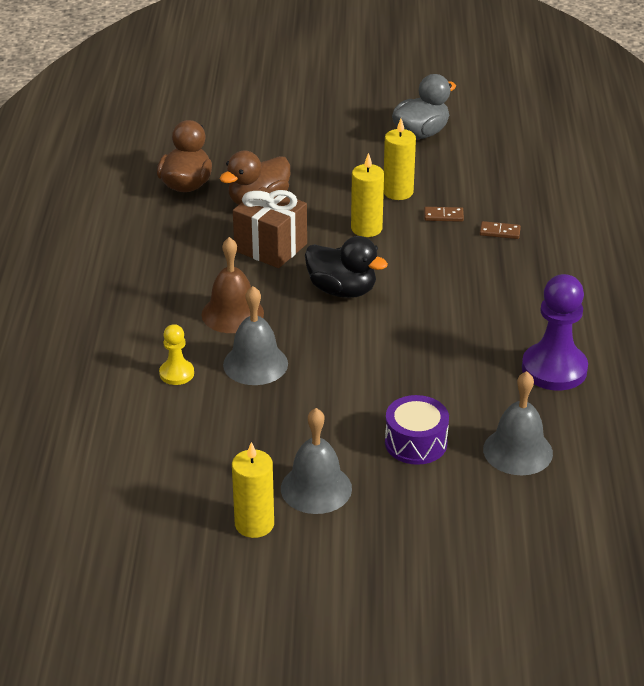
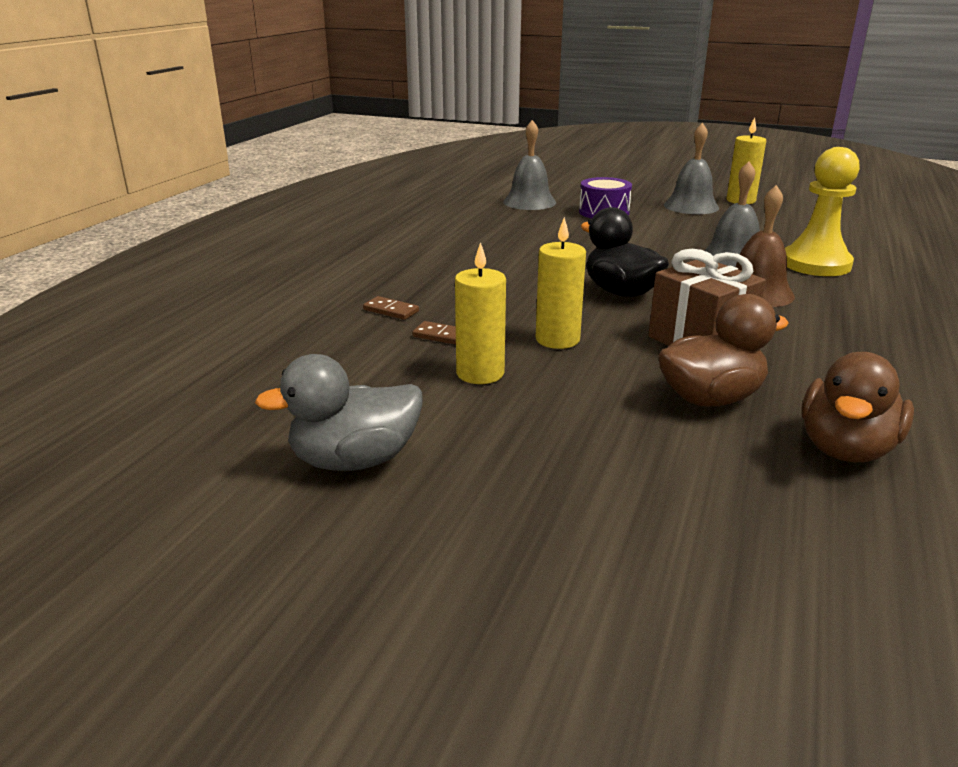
camera: 160 degrees left, 10 degrees down
yellow pawn [159,324,194,385] -> yellow pawn [785,147,860,276], size x1.89
purple pawn [522,274,588,390] -> none

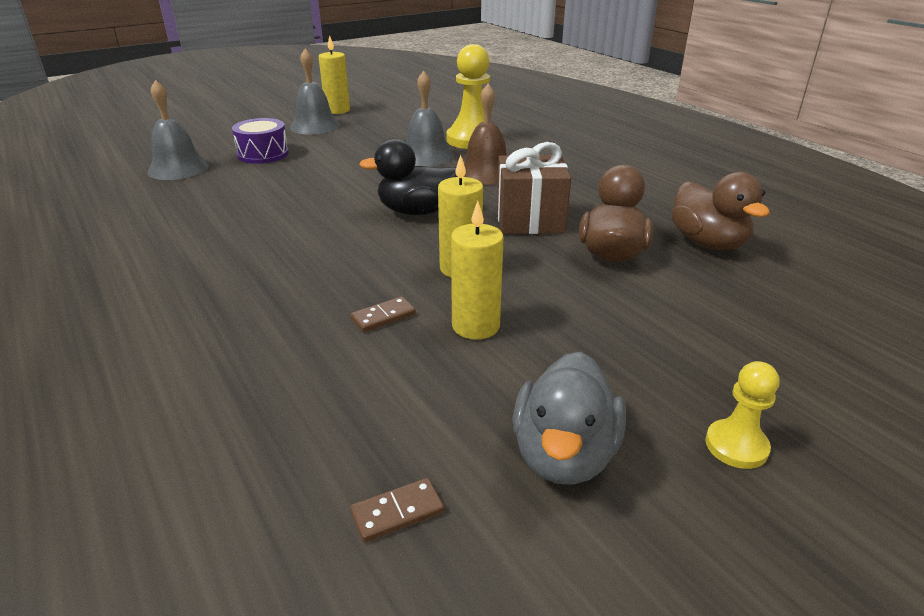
camera: 55 degrees left, 5 degrees up
brown domino [363,296,419,320] -> brown domino moved to [350,478,444,542]
none -> yellow pawn [705,361,780,469]

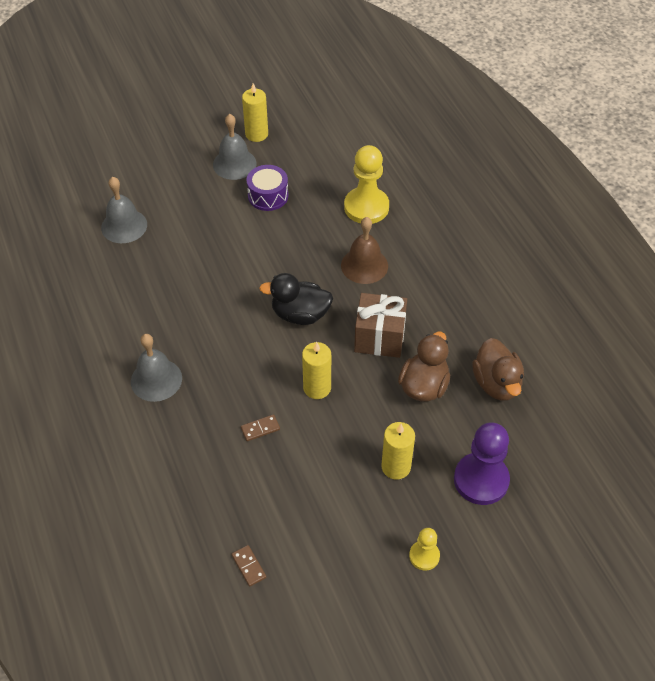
camera: 10 degrees right, 20 degrees up
purple drum [232,118,289,164] -> purple drum moved to [247,165,289,211]
brown domino [350,478,444,542] -> brown domino turned 75 degrees clockwise [232,545,266,587]
grey bell [406,71,454,167] -> grey bell moved to [131,334,182,402]
yellow candle [451,201,504,340] -> yellow candle moved to [381,422,415,480]
grey duck [512,352,626,485] -> none
none -> purple pawn [454,422,510,505]

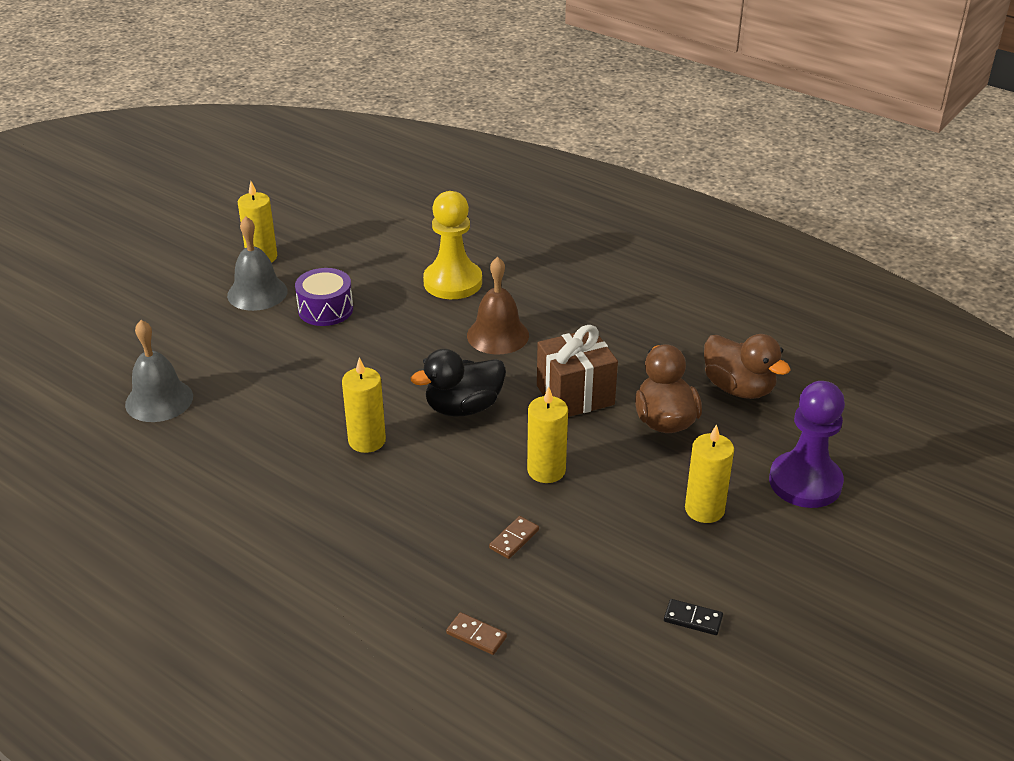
camera: 30 degrees left, 15 degrees down
grey bell [131,334,182,402] -> none
brown domino [232,545,266,587] -> brown domino moved to [446,612,507,655]
yellow pawn [409,528,440,571] -> none
none -> yellow candle [342,357,386,453]
none -> black domino [664,599,723,635]

